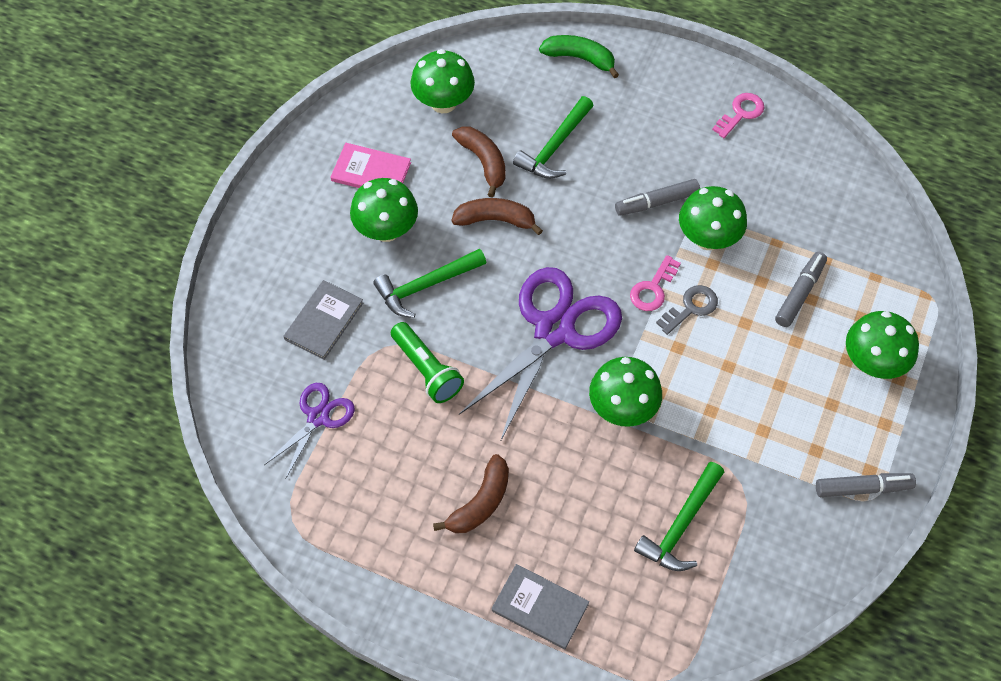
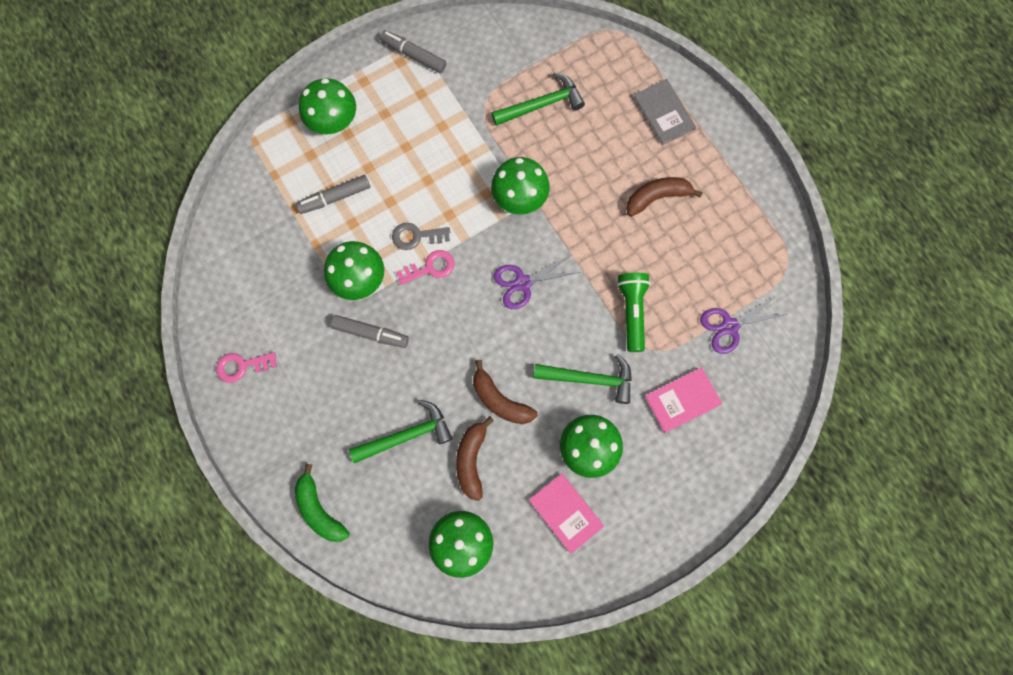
camera: 145 degrees left, 15 degrees up
grey book [283,280,364,360] -> pink book [645,367,722,433]
purple scissors [459,267,622,442] -> purple scissors [493,254,580,309], size x0.52

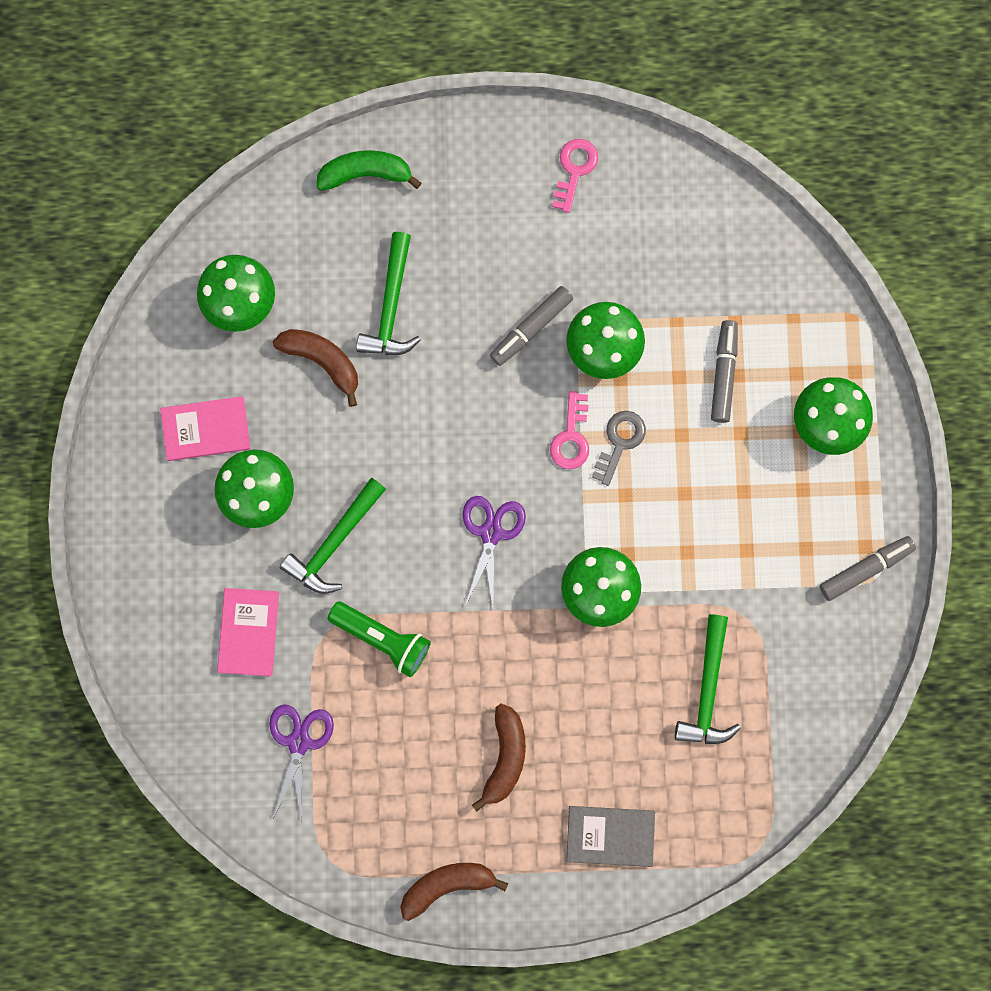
camera: 120 degrees right, 5 degrees up
brown banana [473,360,537,424] -> brown banana moved to [401,863,508,921]

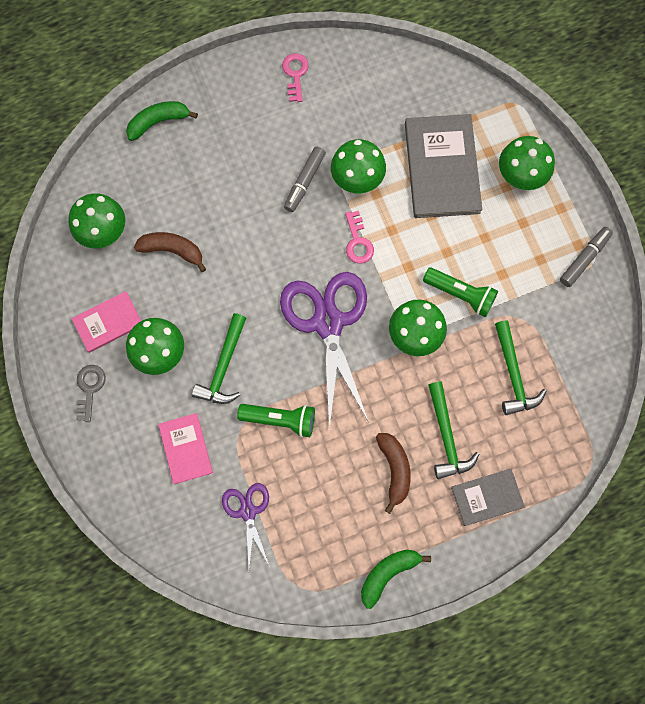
camera: 20 degrees left, 5 degrees down
green hammer [356,232,421,355] -> green hammer moved to [428,382,479,479]
brown banana [401,863,508,921] -> green banana [361,550,431,609]
purple scissors [463,496,526,607] -> purple scissors [280,272,368,429], size x1.93
grey key [592,411,646,486] -> grey key moved to [76,365,106,422]
grey marker [711,320,738,423] -> grey book [405,114,482,218]
none -> green flashlight [423,267,498,317]

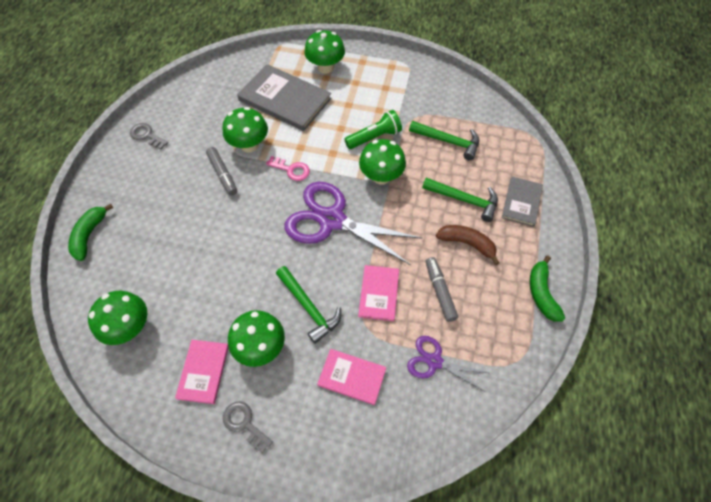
camera: 55 degrees left, 15 degrees down
brown banana [134,232,206,272] -> none
green flashlight [237,404,315,438] -> pink book [358,265,399,321]
pink key [282,53,309,102] -> grey key [130,123,168,149]
grey marker [560,227,613,287] -> grey marker moved to [426,257,458,322]

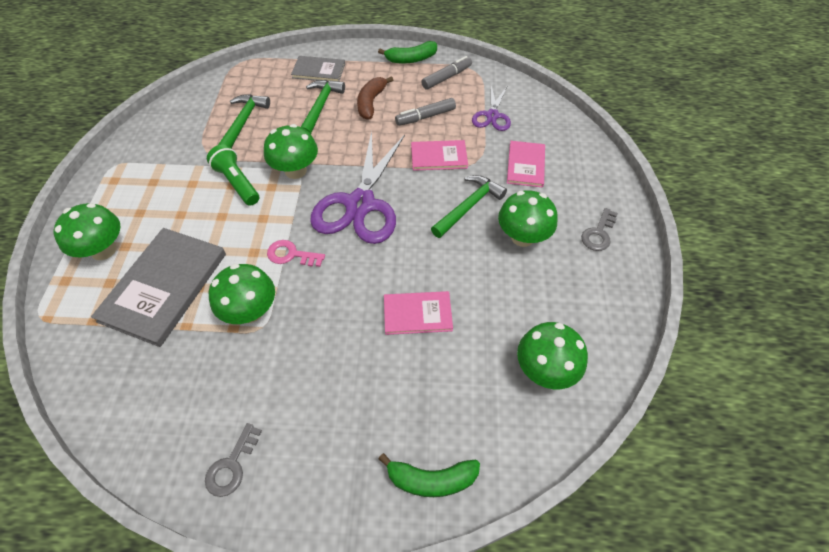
camera: 100 degrees left, 5 degrees down
pink book [175,340,229,404] -> pink book moved to [384,291,453,335]
grey marker [206,147,237,196] -> grey marker moved to [421,56,472,90]
pink key [266,156,310,181] -> pink key turned 90 degrees counterclockwise [267,240,325,267]

